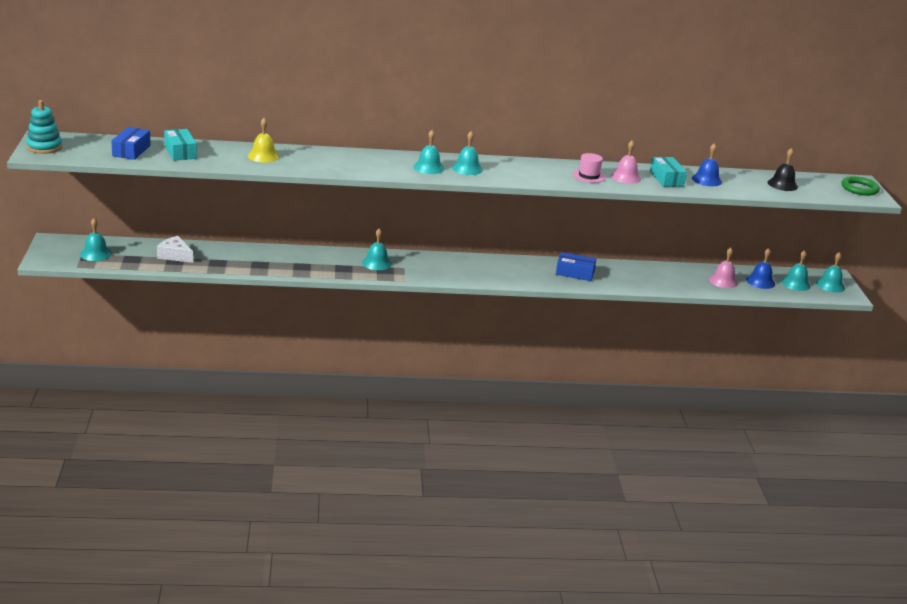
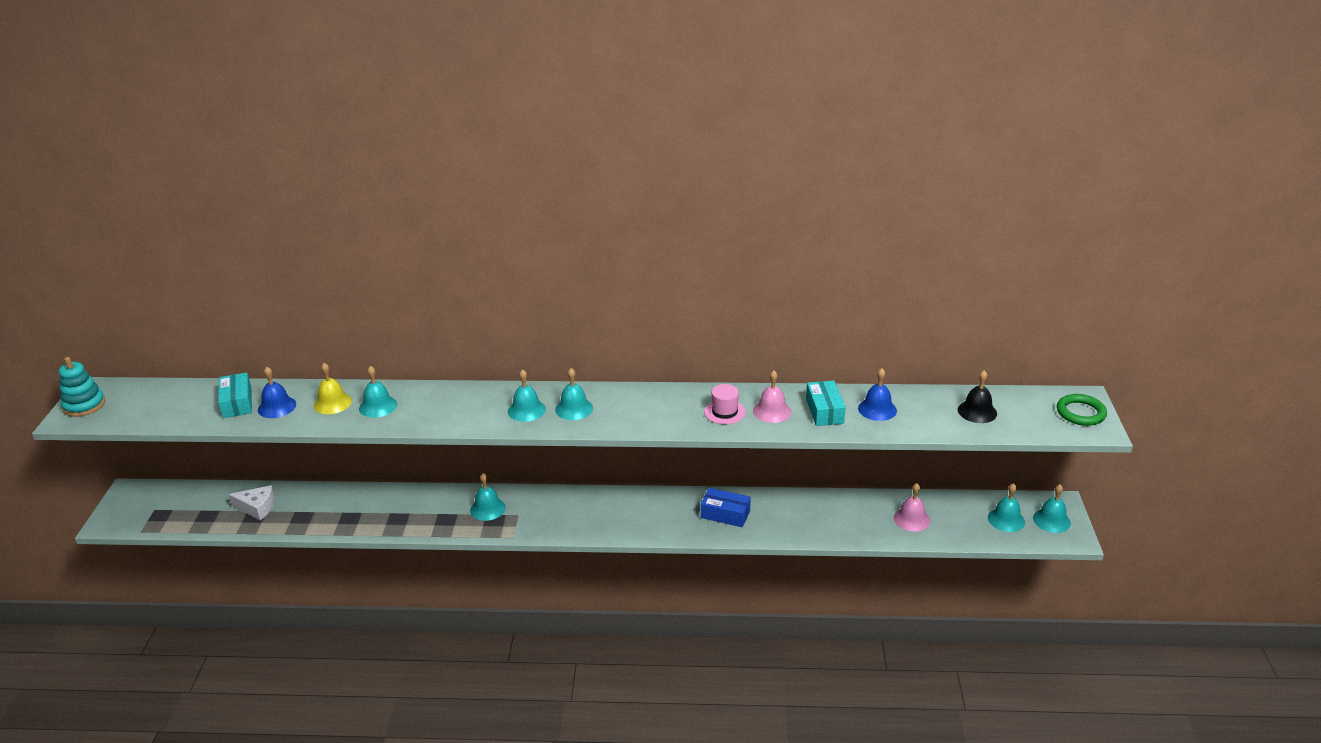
camera: 10 degrees right, 5 degrees up
turquoise bell [80,218,112,261] -> turquoise bell moved to [359,366,397,418]
blue box [111,127,151,160] -> none
white cheese [157,236,193,263] -> white cheese turned 150 degrees clockwise [228,485,275,520]
blue bell [746,248,775,289] -> blue bell moved to [258,367,296,418]

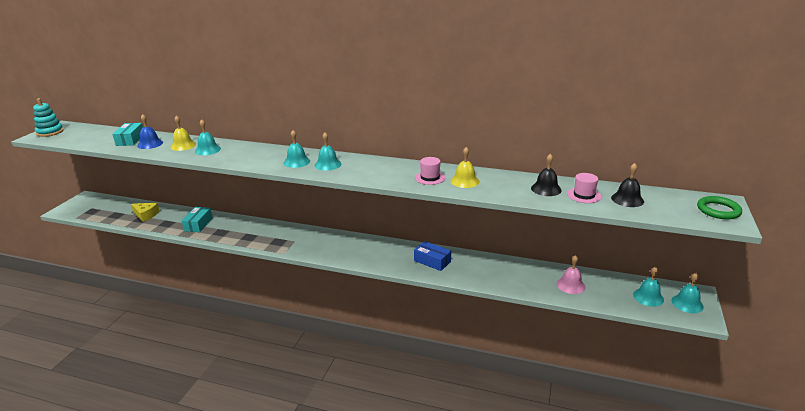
camera: 15 degrees right, 5 degrees down
white cheese [228,485,275,520] -> yellow cheese [131,203,160,222]
turquoise bell [470,473,506,521] -> none
pink bell [753,370,791,423] -> yellow bell [451,147,479,188]
turquoise box [806,381,846,426] -> turquoise box moved to [182,207,213,232]
blue bell [858,368,897,421] -> black bell [531,154,562,196]
none -> pink hat [567,173,601,203]

